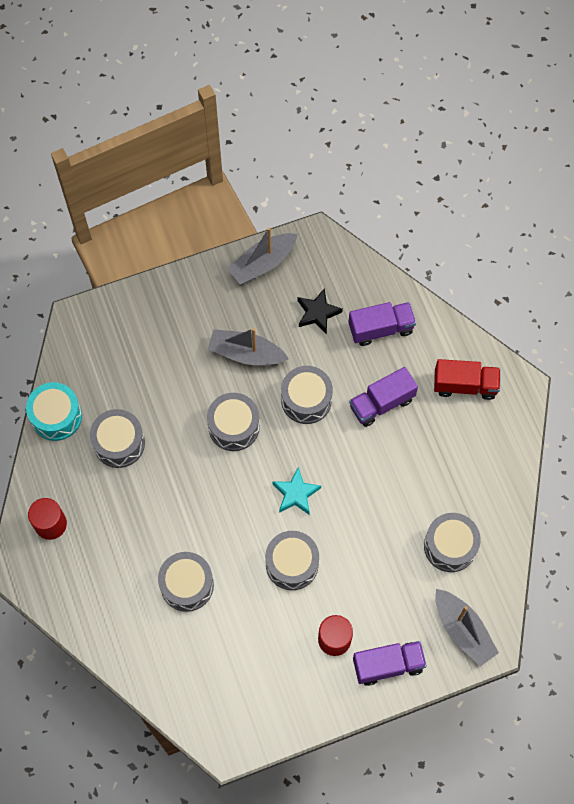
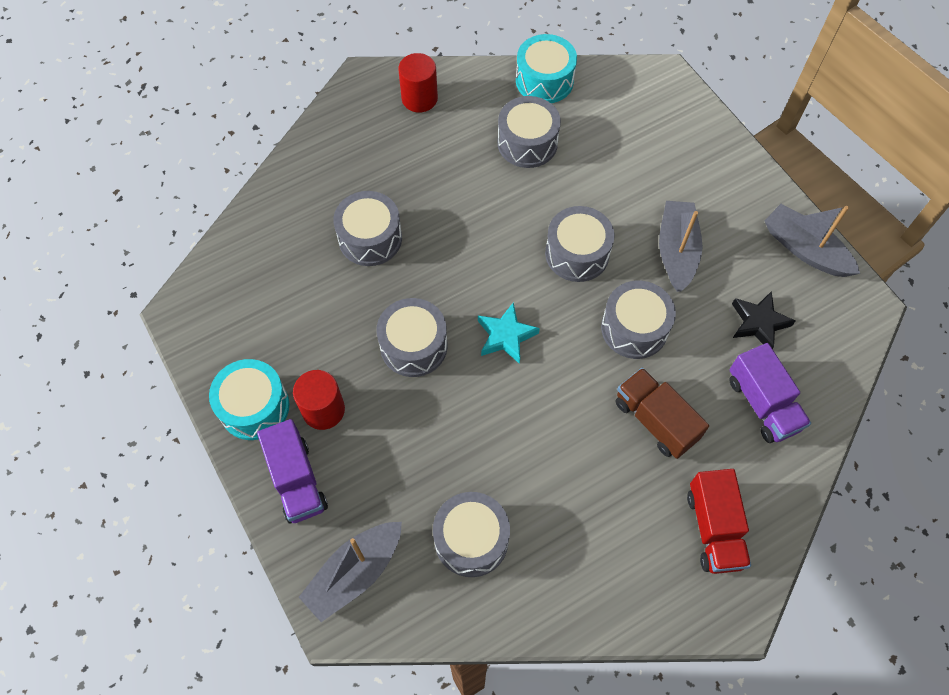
camera: 80 degrees right, 5 degrees down
purple truck [349,367,418,427] -> brown truck [615,368,709,459]
none -> turquoise drum [209,359,289,440]

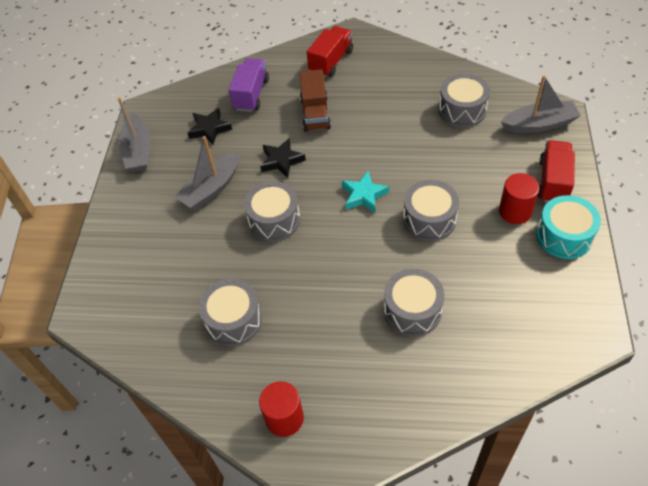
camera: 140 degrees left, 10 degrees down
purple truck [257,419,328,524] -> red truck [538,140,575,203]
turquoise drum [516,34,577,103] -> none
grey drum [601,281,676,359] -> black star [260,138,306,178]

